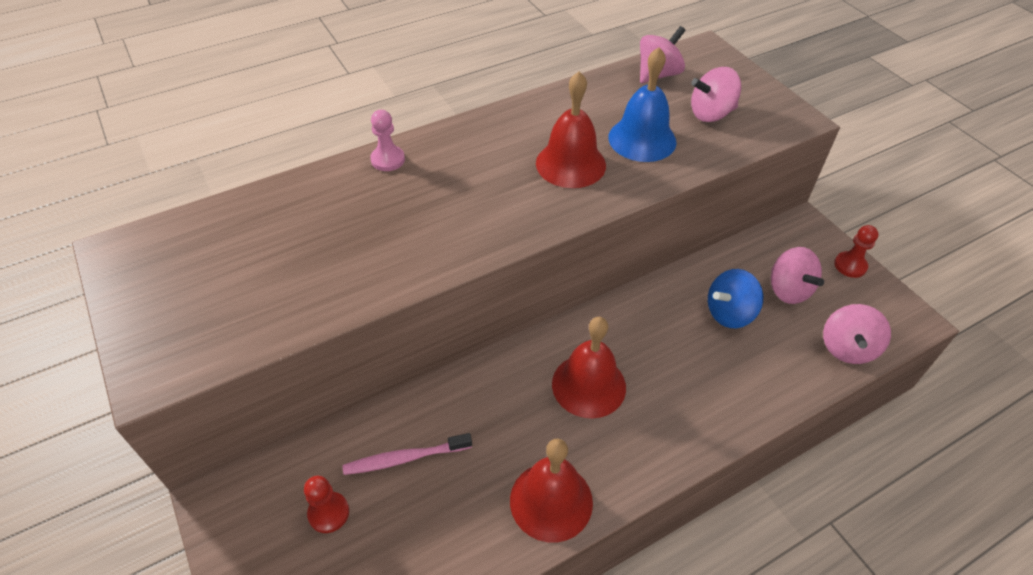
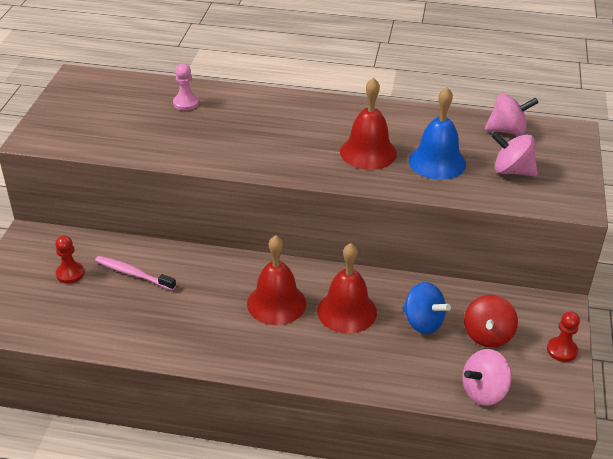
camera: 40 degrees right, 10 degrees down
pink pawn [370,110,405,171] -> pink pawn moved to [173,64,199,111]
red bell [510,439,593,542] -> red bell moved to [317,243,377,333]
blue spinning top [708,269,763,328] -> blue spinning top turned 150 degrees counterclockwise [402,282,451,334]
pink spinning top [771,247,824,304] -> red spinning top [464,295,518,348]

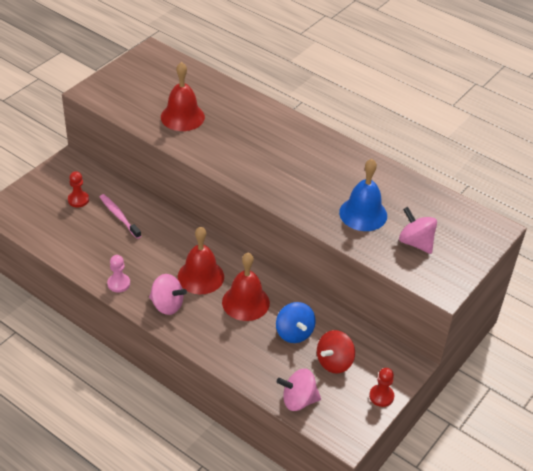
camera: 25 degrees right, 5 degrees up
pink pawn [173,64,199,111] -> pink pawn moved to [107,255,130,292]
red bell [340,78,397,170] -> red bell moved to [161,62,205,131]
pink spinning top [485,93,539,136] -> pink spinning top moved to [149,274,187,315]

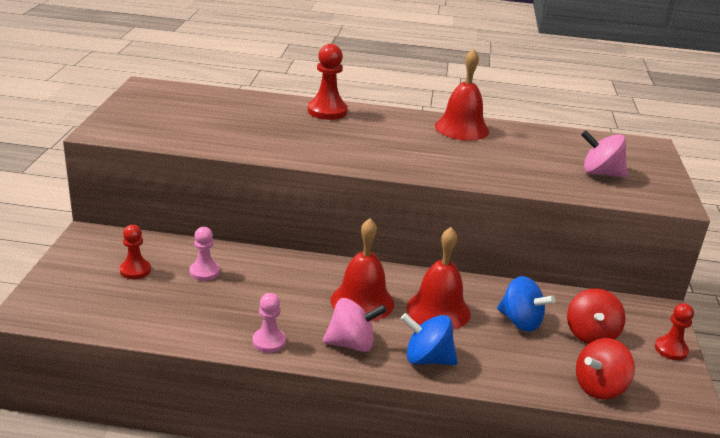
camera: 30 degrees left, 15 degrees down
pink toothbrush [100,194,141,239] -> pink pawn [189,227,220,281]
red bell [161,62,205,131] -> red bell moved to [435,49,489,141]
pink spinning top [277,369,321,411] -> red spinning top [576,338,635,400]
blue bell [339,159,387,231] -> none
none -> red pawn [308,44,348,120]
none -> blue spinning top [400,313,458,365]

